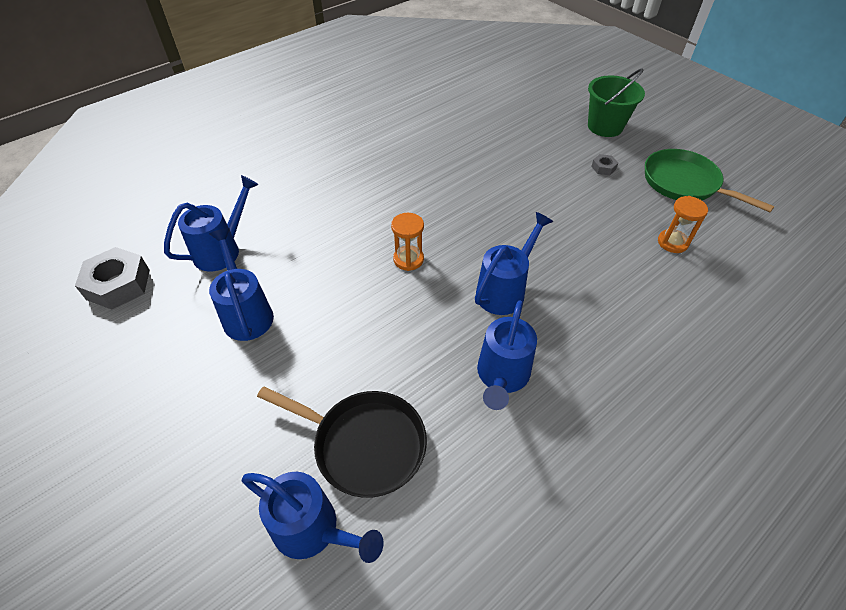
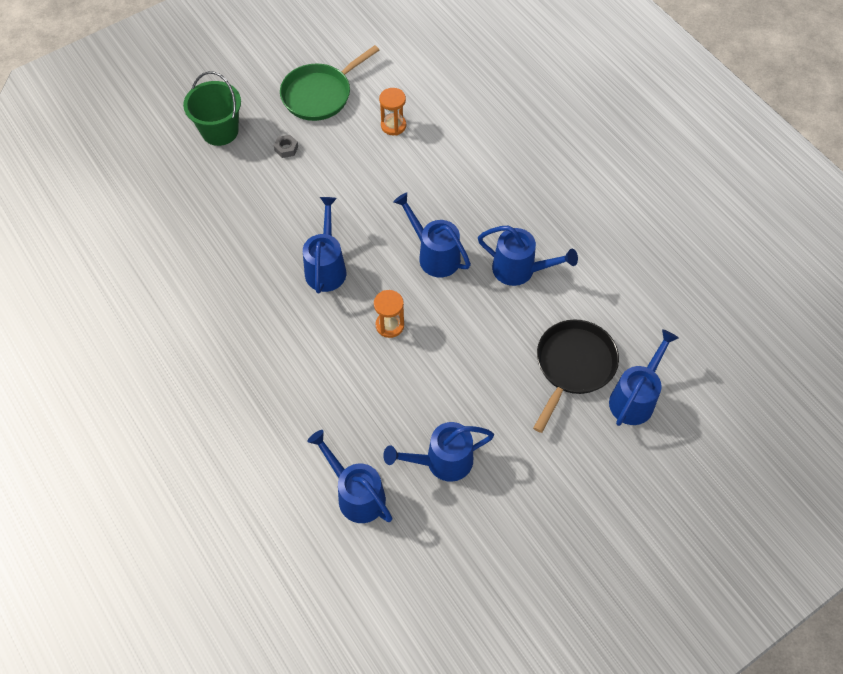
camera: 85 degrees left, 10 degrees up
grey nut [75,247,150,310] -> none
none -> blue watering can [303,197,346,293]

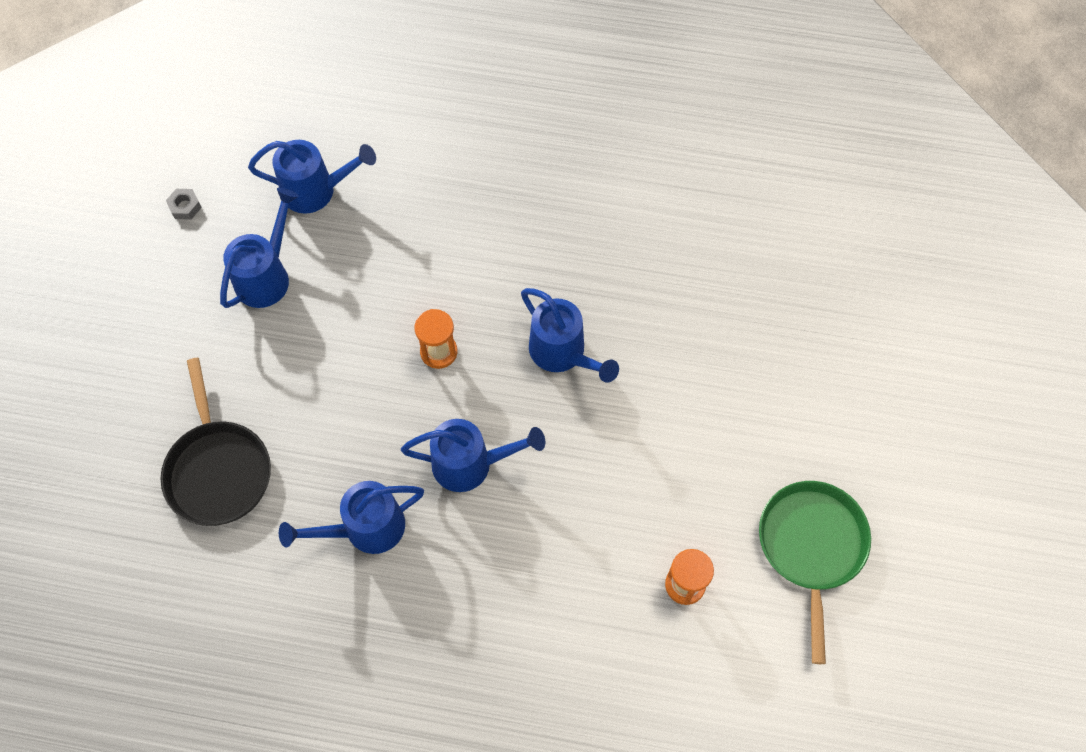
camera: 135 degrees right, 5 degrees up
green bucket [183,71,241,146] -> none
grey nut [274,135,298,158] -> grey nut moved to [166,189,202,220]
blue watering can [609,329,678,426] -> none

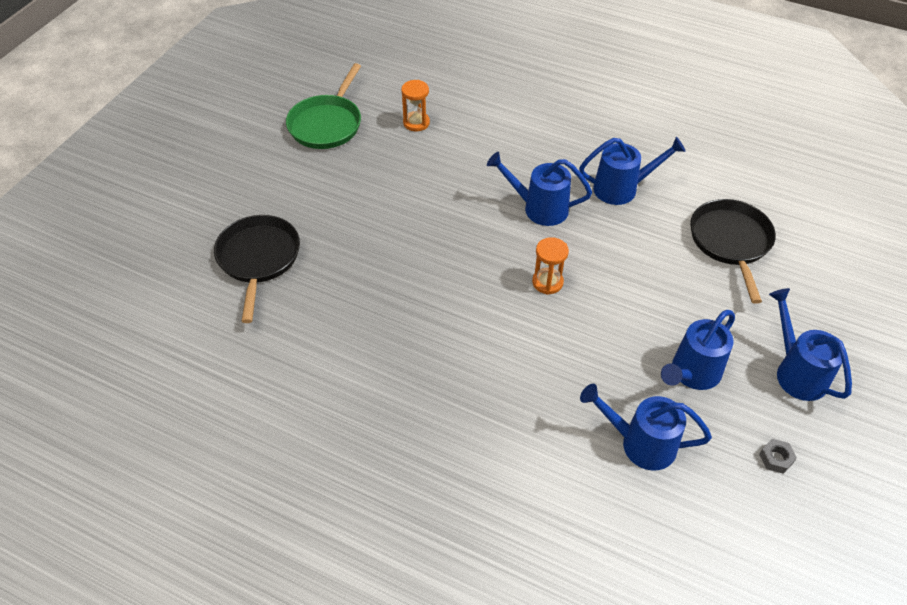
camera: 165 degrees left, 15 degrees down
blue watering can [521,288,619,383] -> blue watering can moved to [769,288,852,401]
none -> black pan [214,215,300,323]

